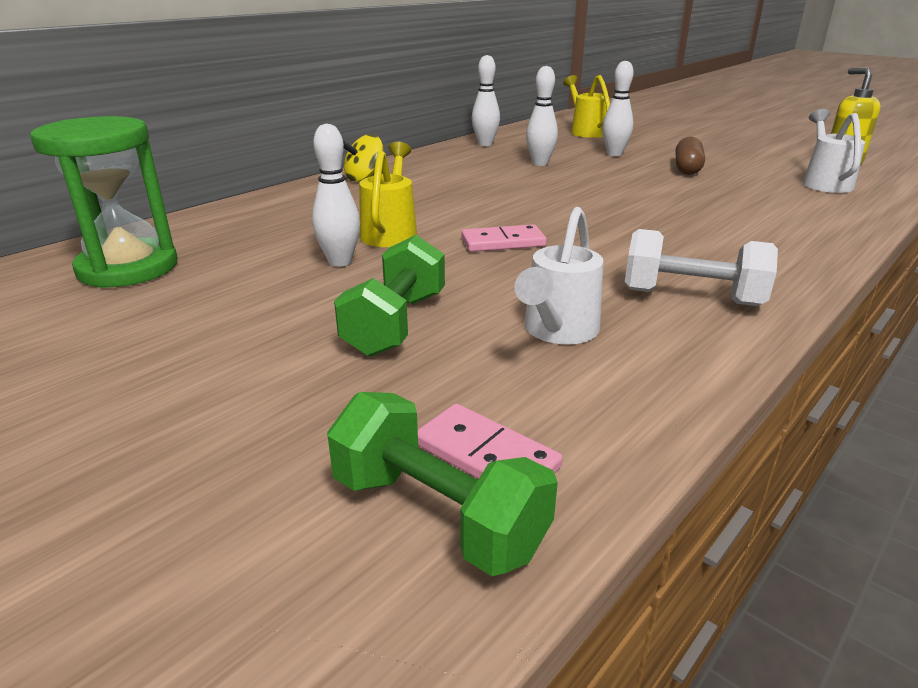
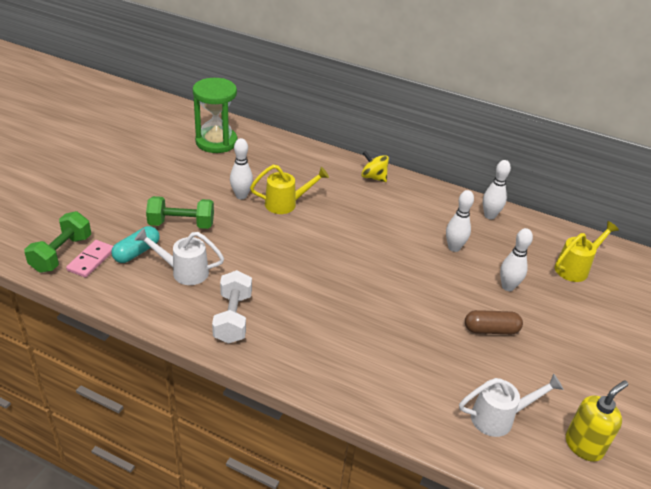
camera: 70 degrees right, 10 degrees up
pink domino [462,224,547,252] -> none
none -> turquoise capsule [111,226,160,263]

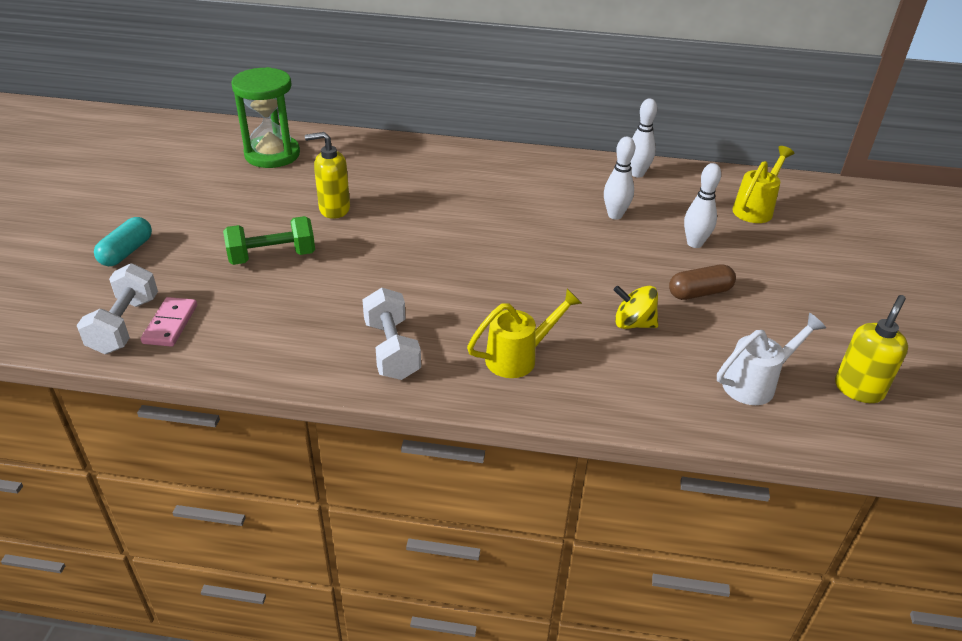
camera: 15 degrees left, 0 degrees up
green dumbbell [24,211,91,273] -> white dumbbell [77,263,158,354]
turquoise capsule [111,226,160,263] -> turquoise capsule moved to [94,217,152,266]
white watering can [135,228,224,285] -> none
white bowling pin [230,138,253,199] -> yellow soap dispenser [305,132,350,219]
yellow watering can [250,165,329,214] -> yellow watering can moved to [467,289,582,378]
yellow spinning top [361,151,389,182] -> yellow spinning top moved to [613,286,658,329]

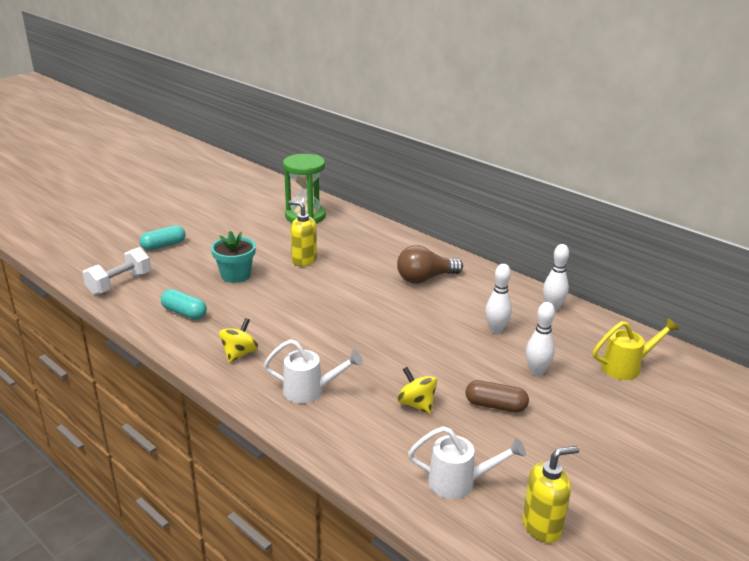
camera: 35 degrees right, 10 degrees down
pink domino [141,297,197,347] -> none
green dumbbell [223,216,315,265] -> turquoise flower pot [211,231,256,283]
white dumbbell [362,288,421,380] -> yellow spinning top [219,318,258,363]
yellow watering can [467,289,582,378] -> white watering can [264,339,363,403]
none -> turquoise capsule [161,289,207,320]
none -> brown light bulb [397,245,463,284]

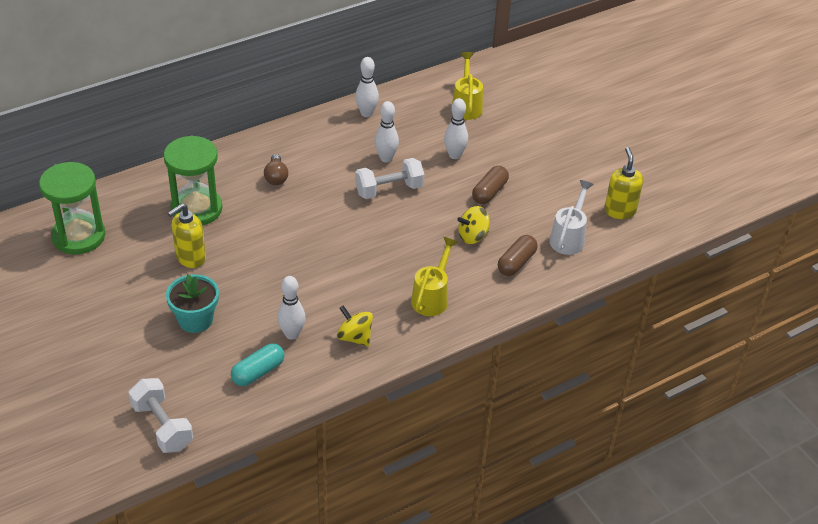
camera: 75 degrees left, 15 degrees up
turquoise capsule [139,225,185,251] -> none
white watering can [264,339,363,403] -> yellow watering can [411,237,458,316]
brown light bulb [397,245,463,284] -> brown light bulb [264,154,288,185], size x0.61
none -> green hourglass [163,136,223,226]
none -> white bowling pin [277,276,305,340]
none -> white dumbbell [355,158,424,199]
none -> brown capsule [498,235,538,276]

